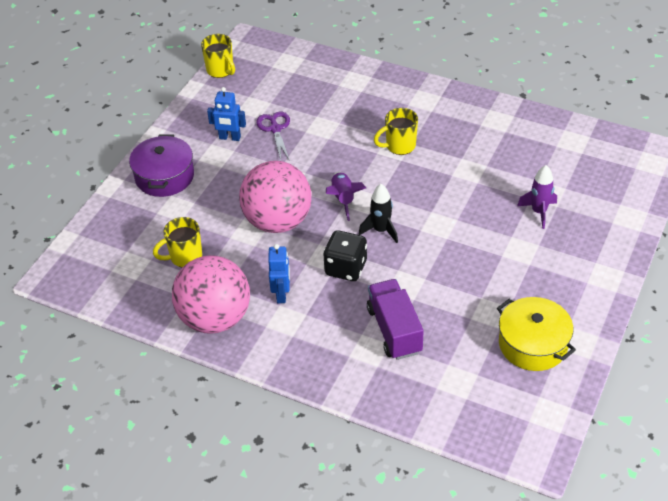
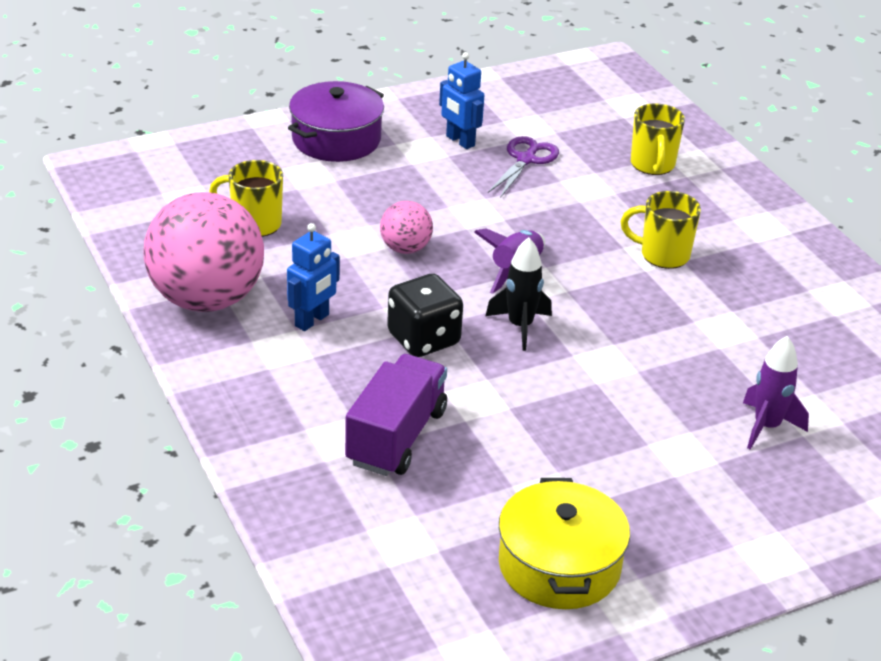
camera: 35 degrees right, 10 degrees down
yellow mug [201,34,235,78] -> yellow mug moved to [631,103,685,175]
pink ball [239,161,311,233] -> pink ball [380,201,433,254], size x0.47

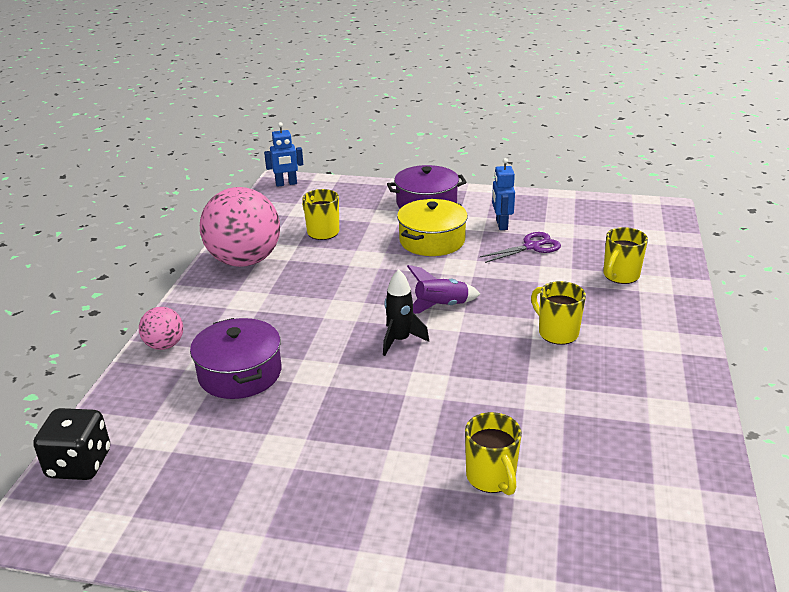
camera: 40 degrees right, 5 degrees down
blue robot [287,223,340,331] -> blue robot moved to [264,122,303,187]
purple truck [345,354,447,476] -> purple pot [190,318,281,399]
pink ball [380,201,433,254] -> pink ball moved to [139,307,183,350]
black dice [387,274,463,357] -> black dice moved to [33,408,110,480]
yellow pot [499,478,630,609] -> yellow pot moved to [397,199,468,256]
purple rocket [743,336,809,450] -> yellow mug [465,412,522,495]

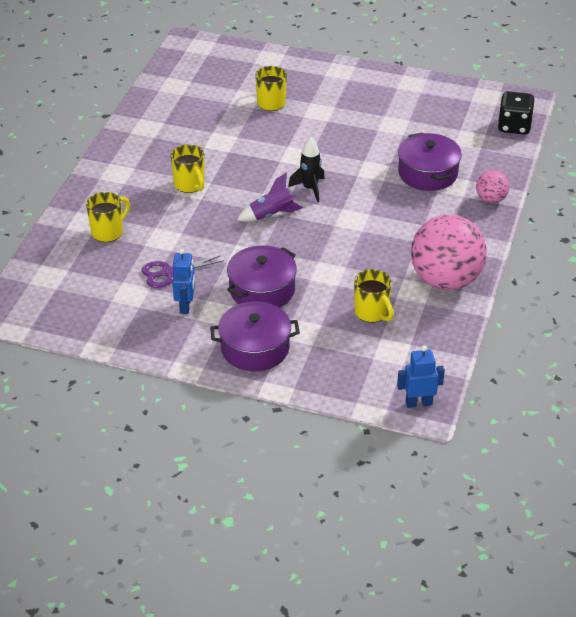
camera: 175 degrees left, 10 degrees up
yellow pot [397,199,468,256] -> purple pot [227,245,297,308]

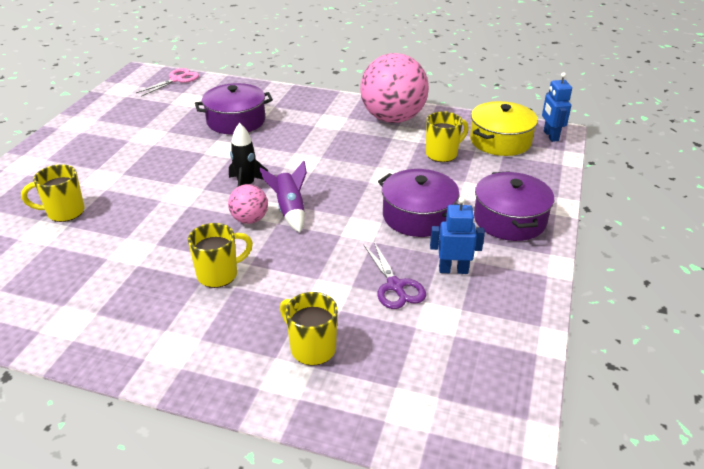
camera: 90 degrees left, 5 degrees down
pink ball [476,170,509,203] -> pink ball moved to [228,184,268,224]
black dice [497,91,534,135] -> pink scissors [136,68,199,96]
none -> yellow pot [470,101,538,156]

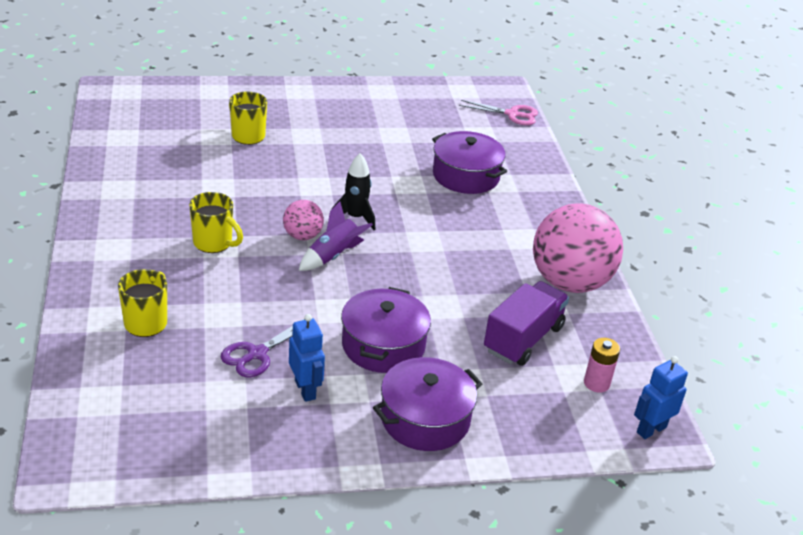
camera: 60 degrees right, 0 degrees up
yellow mug [426,111,469,162] -> purple truck [484,281,569,366]
yellow pot [470,101,538,156] -> pink battery [584,338,620,393]

